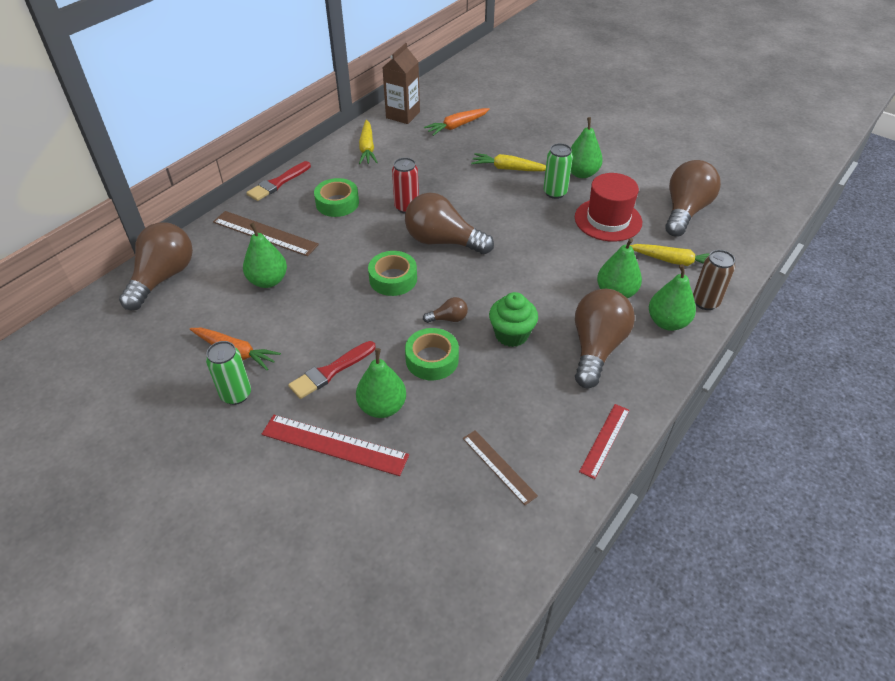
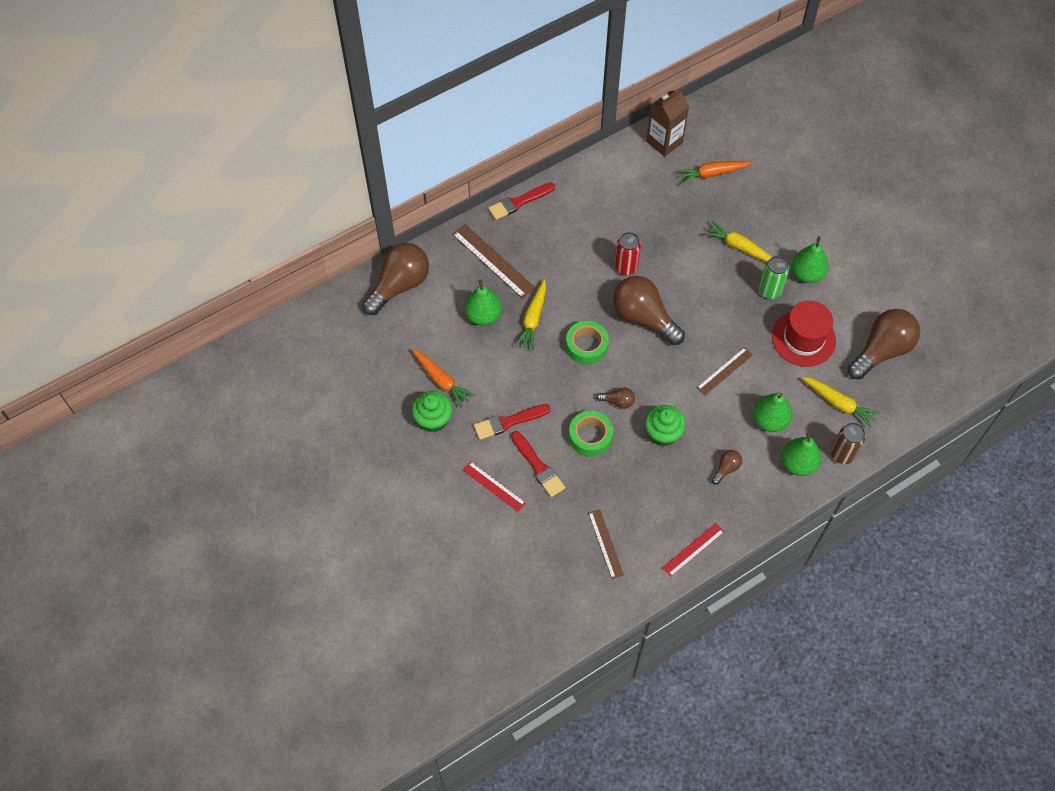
camera: 20 degrees right, 15 degrees up
green can [206,341,251,405] -> green cupcake [412,391,453,432]
red ruler [262,415,409,476] -> red ruler [463,461,526,512], size x0.63
green tape [314,178,359,217] -> none
green pear [356,348,406,418] -> red brush [511,431,565,497]
yellow carrot [359,120,378,164] -> yellow carrot moved to [515,279,546,350]
brown light bulb [575,289,635,388] -> brown light bulb [712,450,742,485], size x0.44
none -> brown ruler [697,347,753,395]

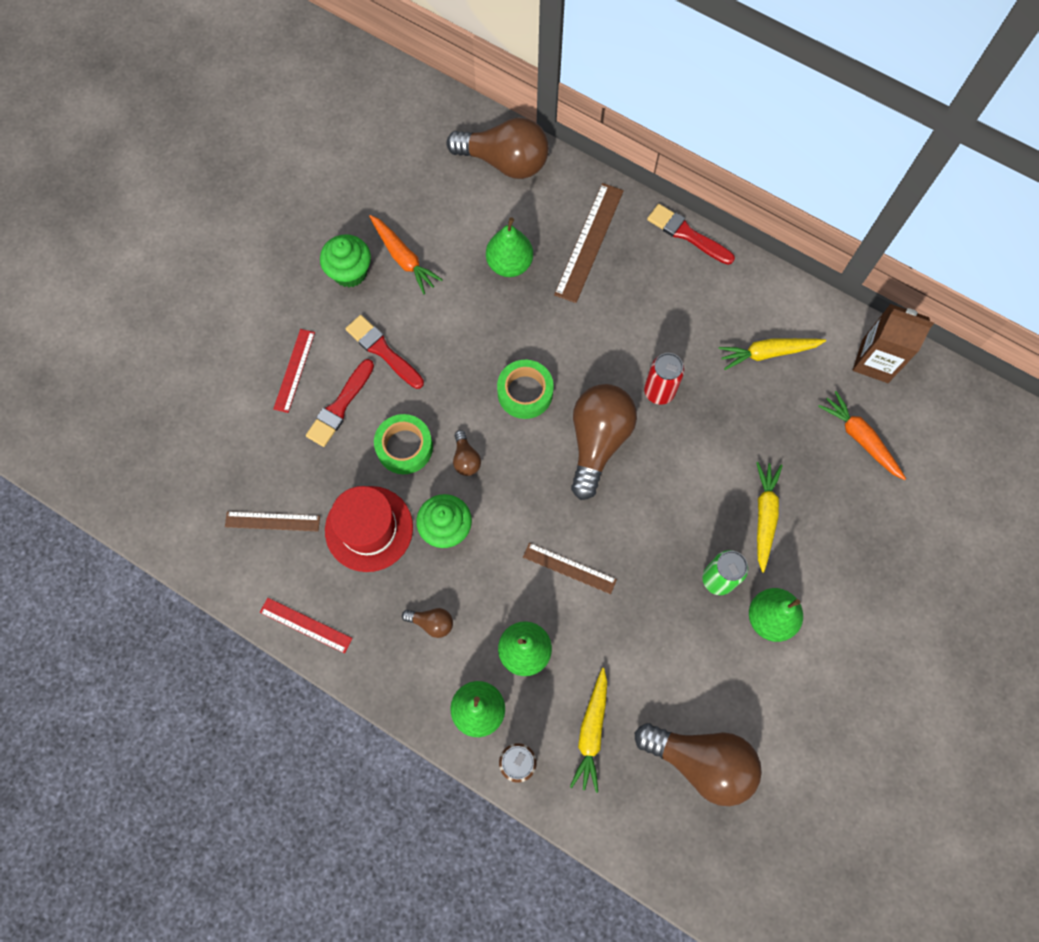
camera: 65 degrees right, 10 degrees up
orange carrot [411,349,475,408] -> orange carrot turned 60 degrees counterclockwise [369,215,443,294]
yellow carrot [515,279,546,350] -> yellow carrot moved to [719,338,826,370]
brown ruler [588,509,624,579] -> brown ruler turned 45 degrees clockwise [225,511,320,531]
red hat [772,301,836,367] -> red hat moved to [325,486,413,572]

